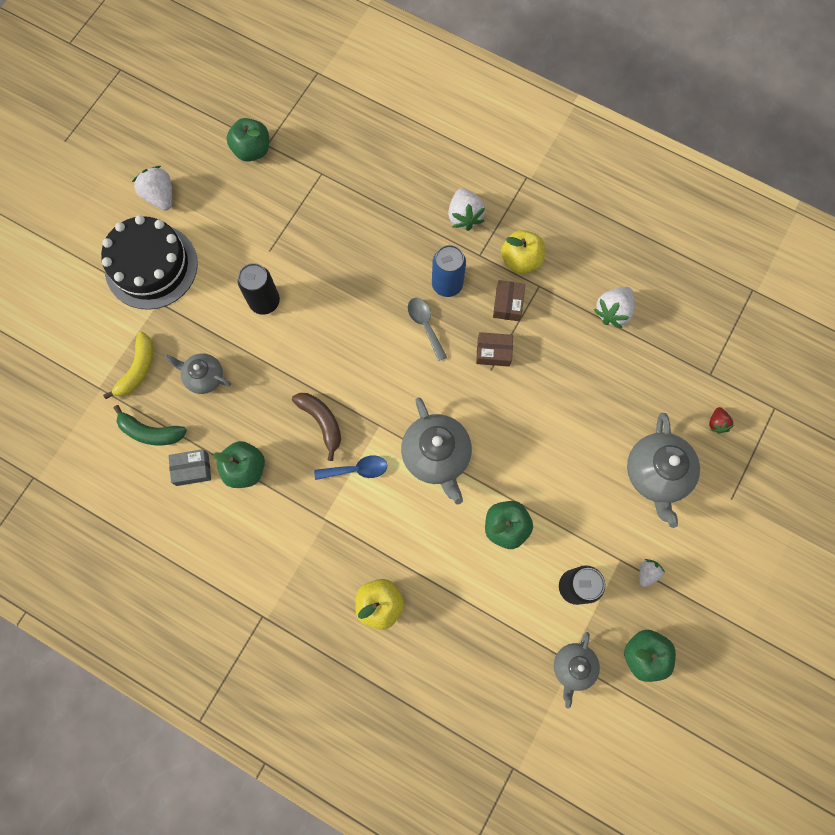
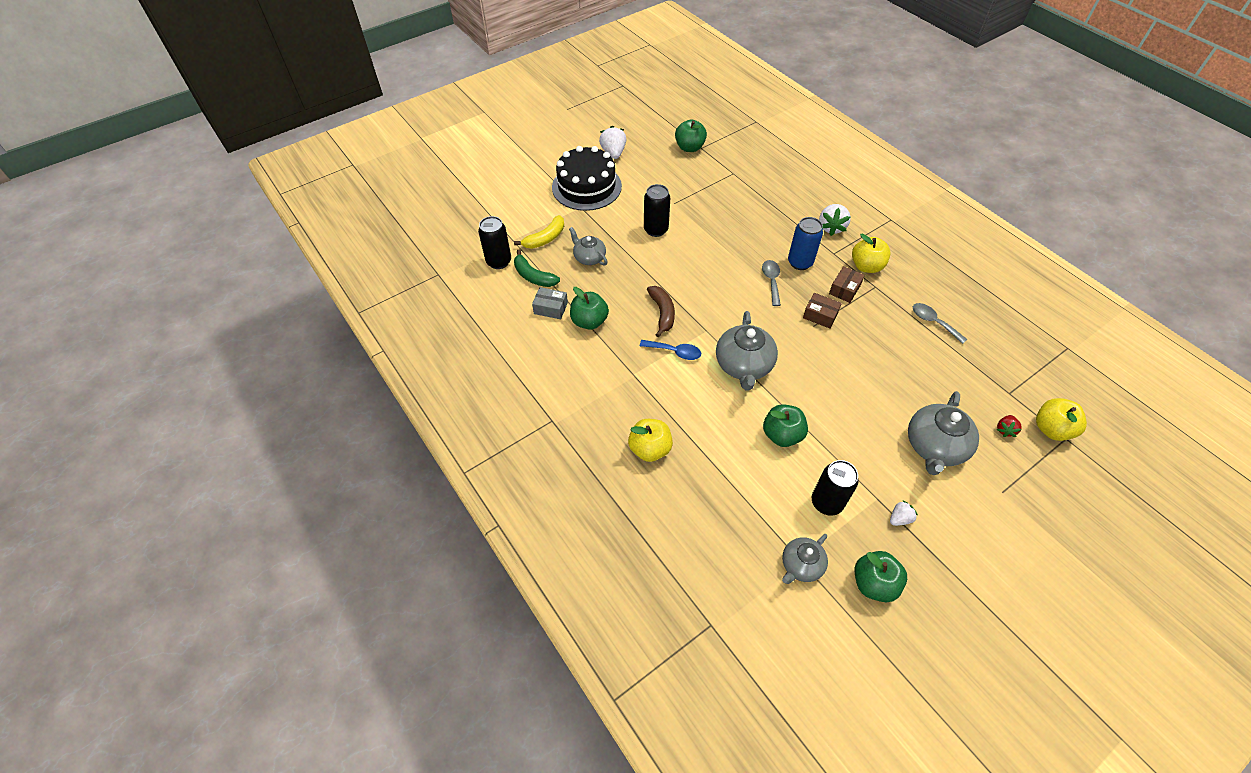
camera: 25 degrees right, 20 degrees down
white strawberry [594,287,635,328] -> grey spoon [913,303,967,344]
none -> black can [478,216,511,269]
none -> yellow apple [1036,398,1087,441]

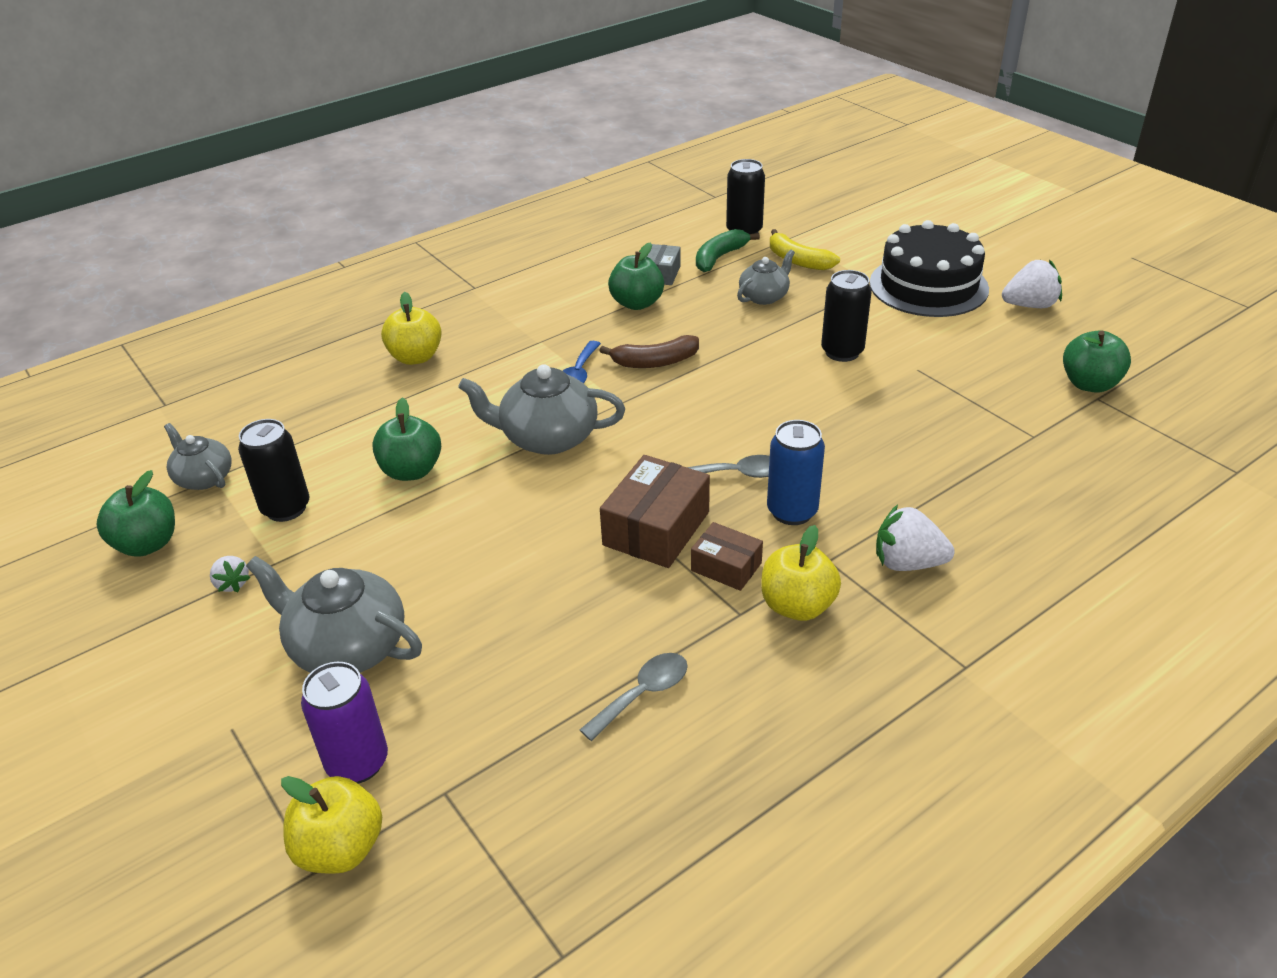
camera: 90 degrees right, 15 degrees down
brown box [803,293,842,329] -> brown box [600,455,710,568], size x1.69
red strawberry [997,415,1022,437] -> purple can [301,662,388,783]

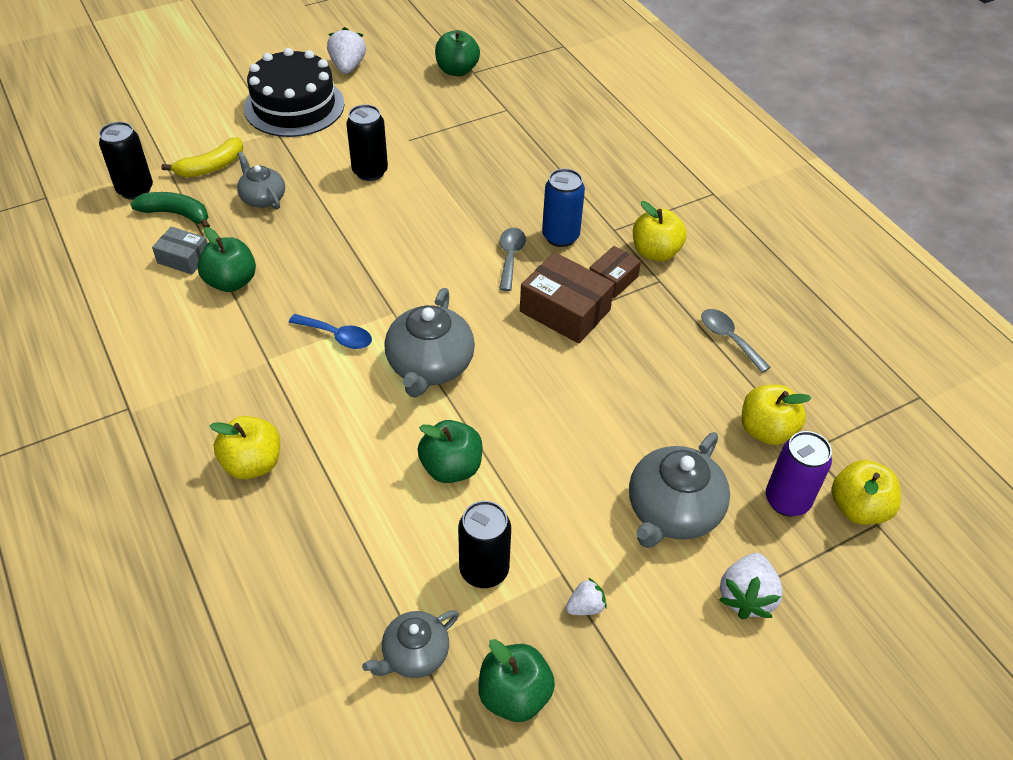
camera: 85 degrees left, 10 degrees up
brown banana [599,335,699,368] -> none
green banana [696,229,760,272] -> green banana turned 150 degrees clockwise [130,192,210,229]
white strawberry [876,505,954,571] -> white strawberry moved to [719,553,783,619]
none -> yellow apple [742,385,811,445]

